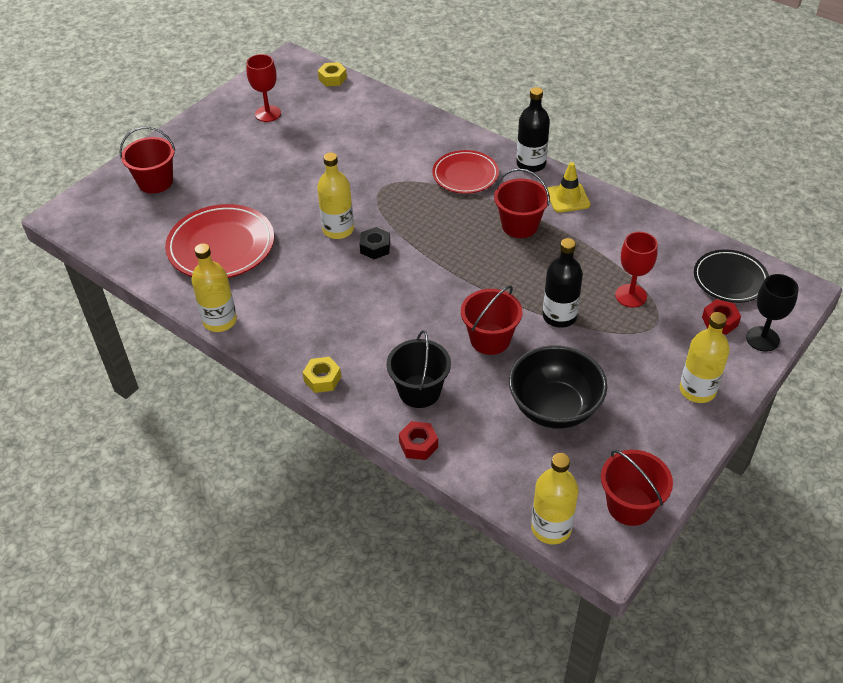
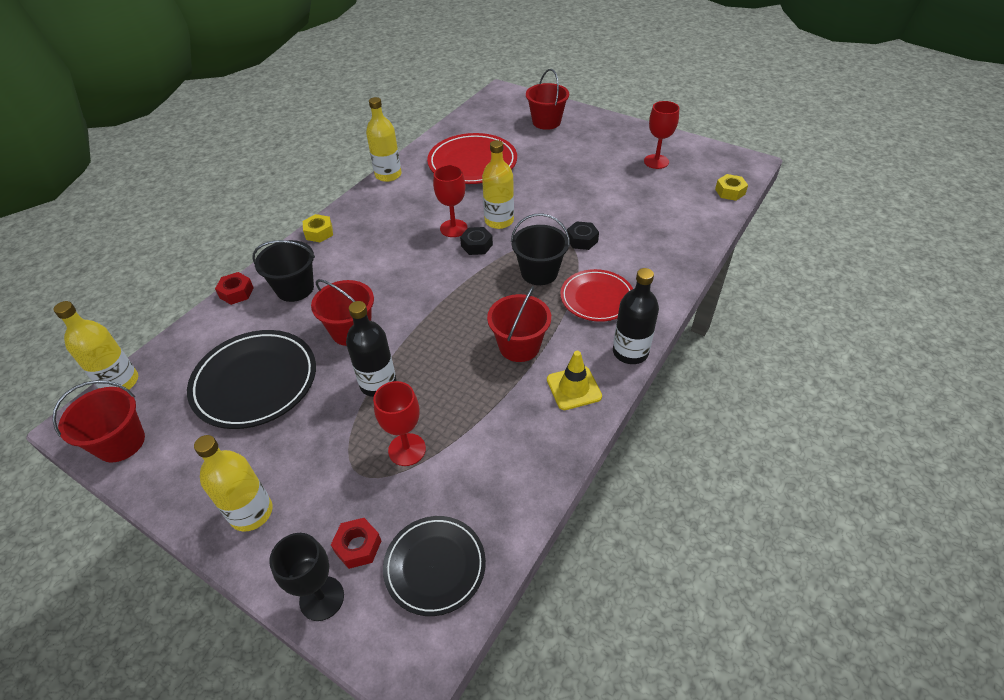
camera: 85 degrees right, 0 degrees up
black bowl [509,345,607,429] -> black plate [187,330,316,429]
none -> red goblet [433,165,468,237]
none -> black bucket [511,213,570,285]
none -> black nut [567,221,599,250]

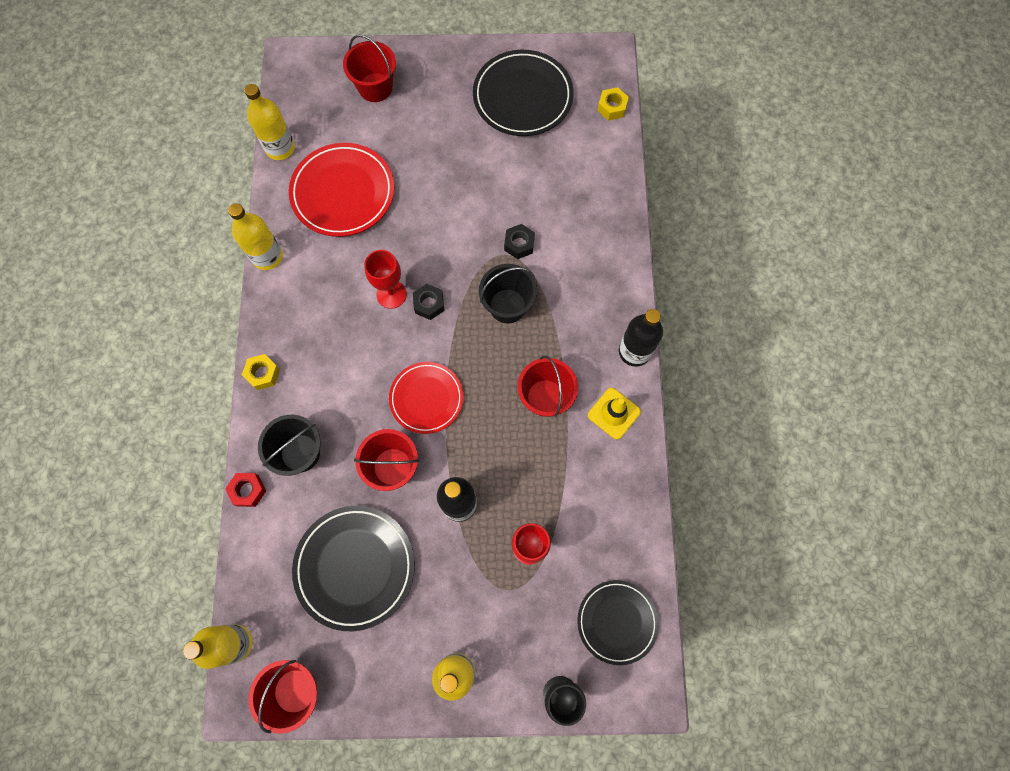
camera: 35 degrees left, 25 degrees up
red nut [331,518,381,569] -> none
yellow bottle [482,140,514,229] -> yellow bottle moved to [244,84,295,160]
red plate [560,269,633,322] -> red plate moved to [389,362,463,434]
red goblet [644,101,679,169] -> black plate [473,50,574,136]

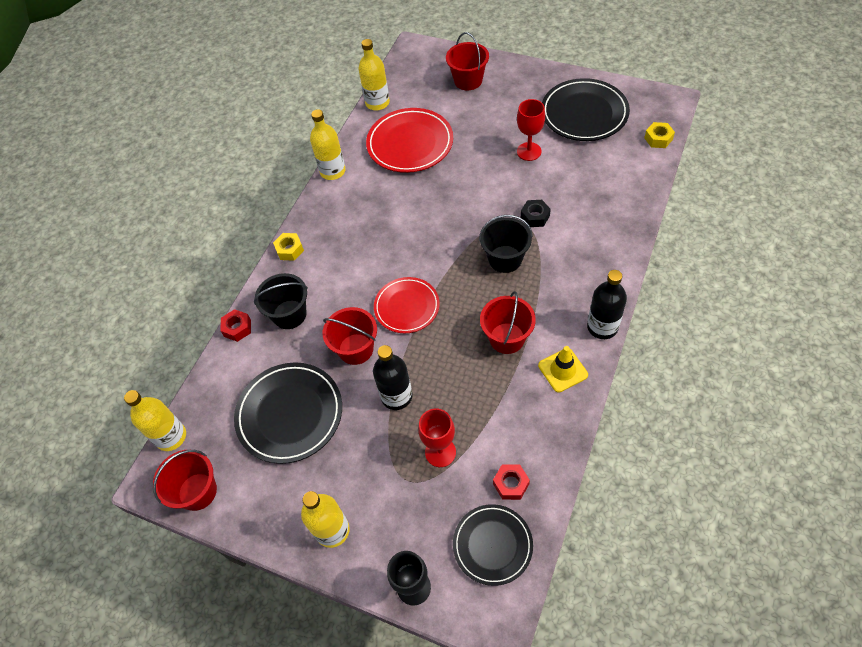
camera: 30 degrees right, 15 degrees down
red goblet [364,250,407,309] -> red goblet moved to [517,99,545,161]
black nut [413,284,444,320] -> none
none -> red nut [493,465,530,500]

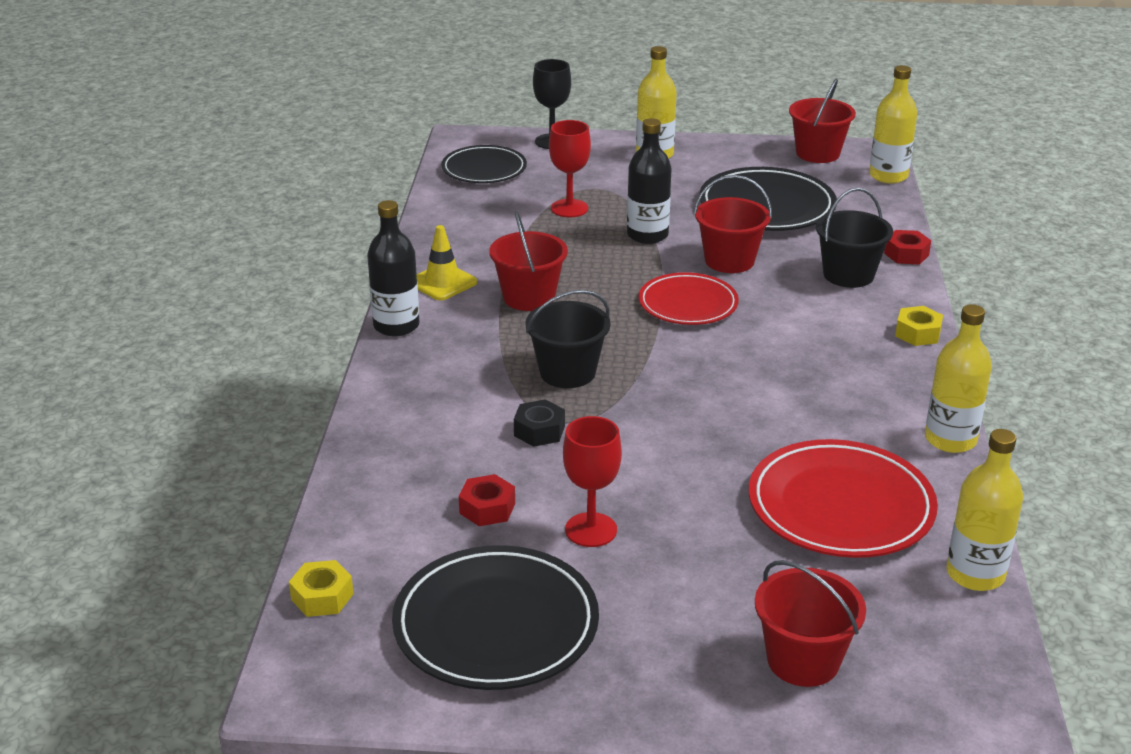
camera: 155 degrees right, 25 degrees down
red nut [493,465,530,500] -> red nut moved to [459,474,515,526]

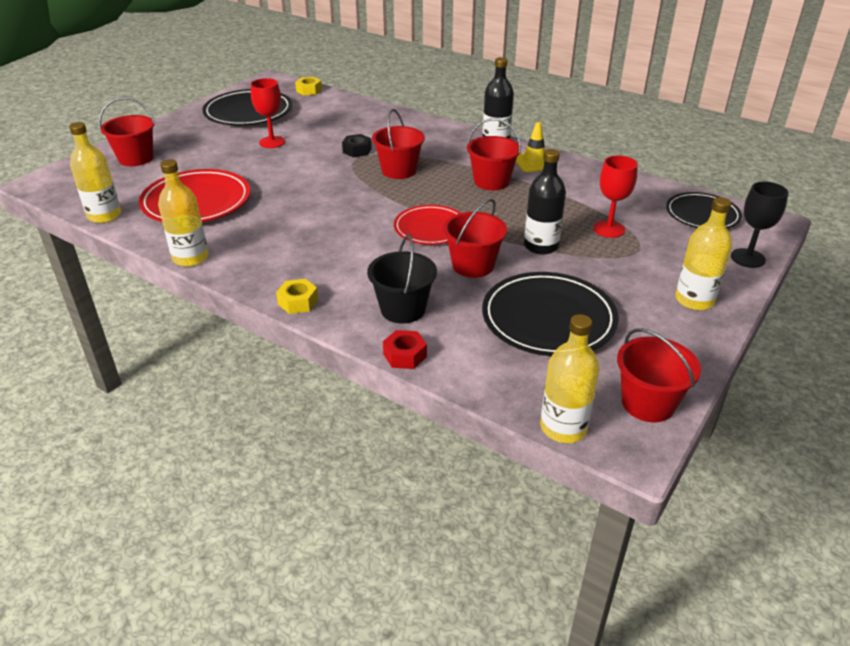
camera: 120 degrees right, 5 degrees up
red nut [459,474,515,526] -> none
black bucket [525,290,611,388] -> red bucket [372,109,425,179]

